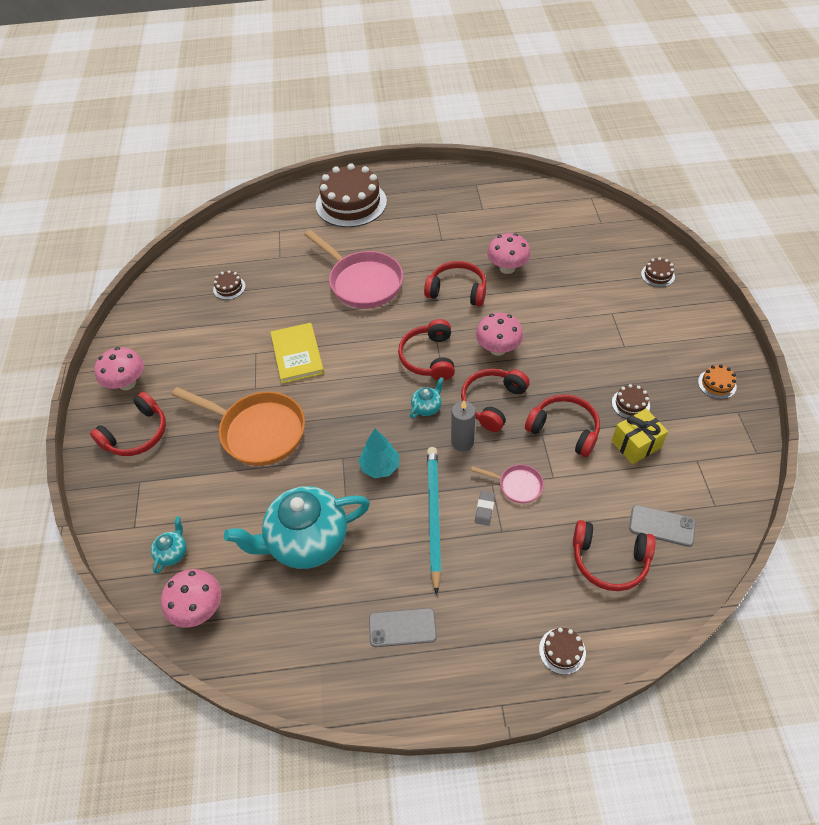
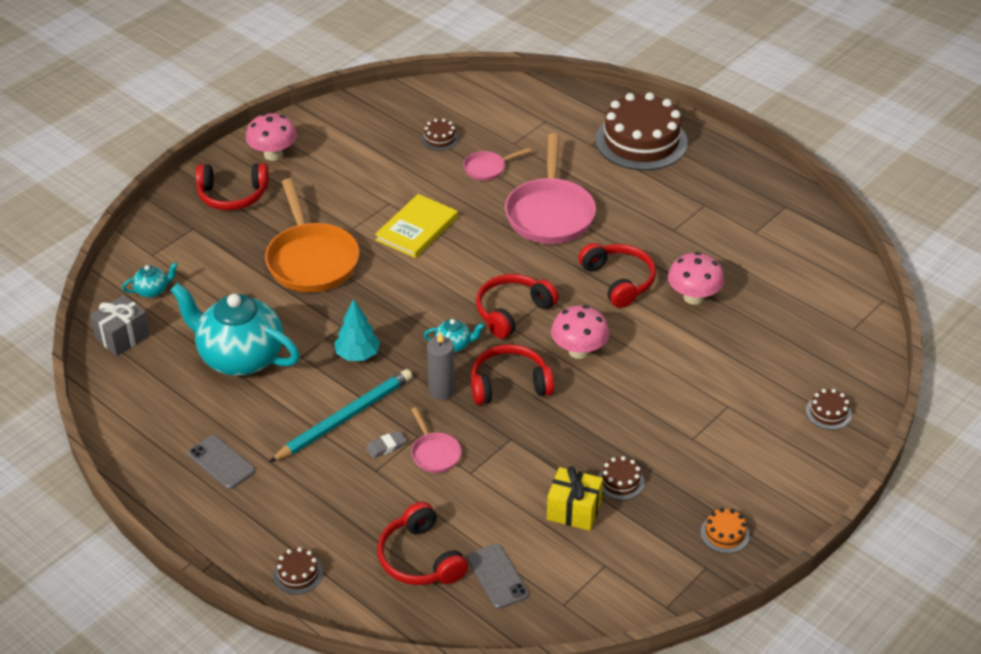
camera: 45 degrees right, 10 degrees down
pink mushroom [161,569,221,628] -> grey gift [90,295,150,356]
red headphones [525,394,600,457] -> none
none -> pink pan [463,148,531,181]

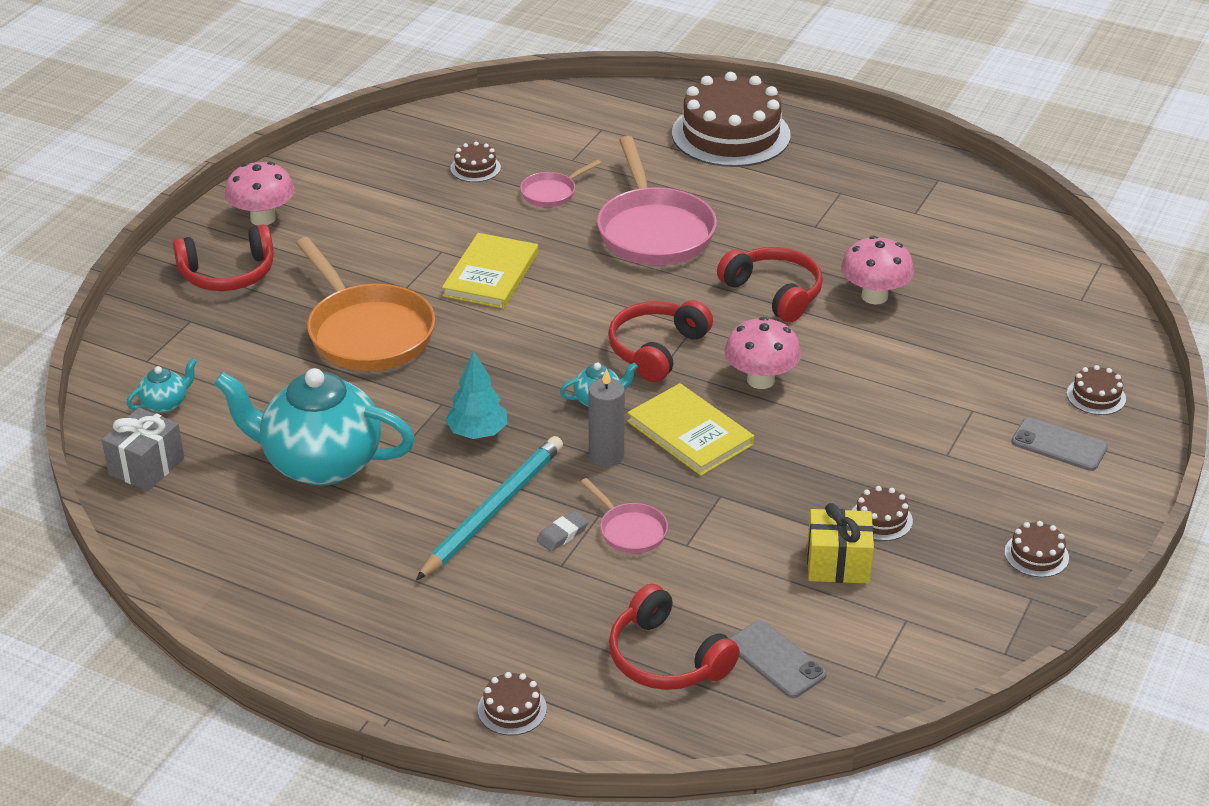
camera: 15 degrees left, 5 degrees down
grey phone [188,435,255,489] -> grey phone moved to [1011,417,1108,471]
red headphones [471,344,554,405] -> yellow book [627,383,754,476]
orange cake [701,508,750,553] -> brown cake [1004,521,1069,577]

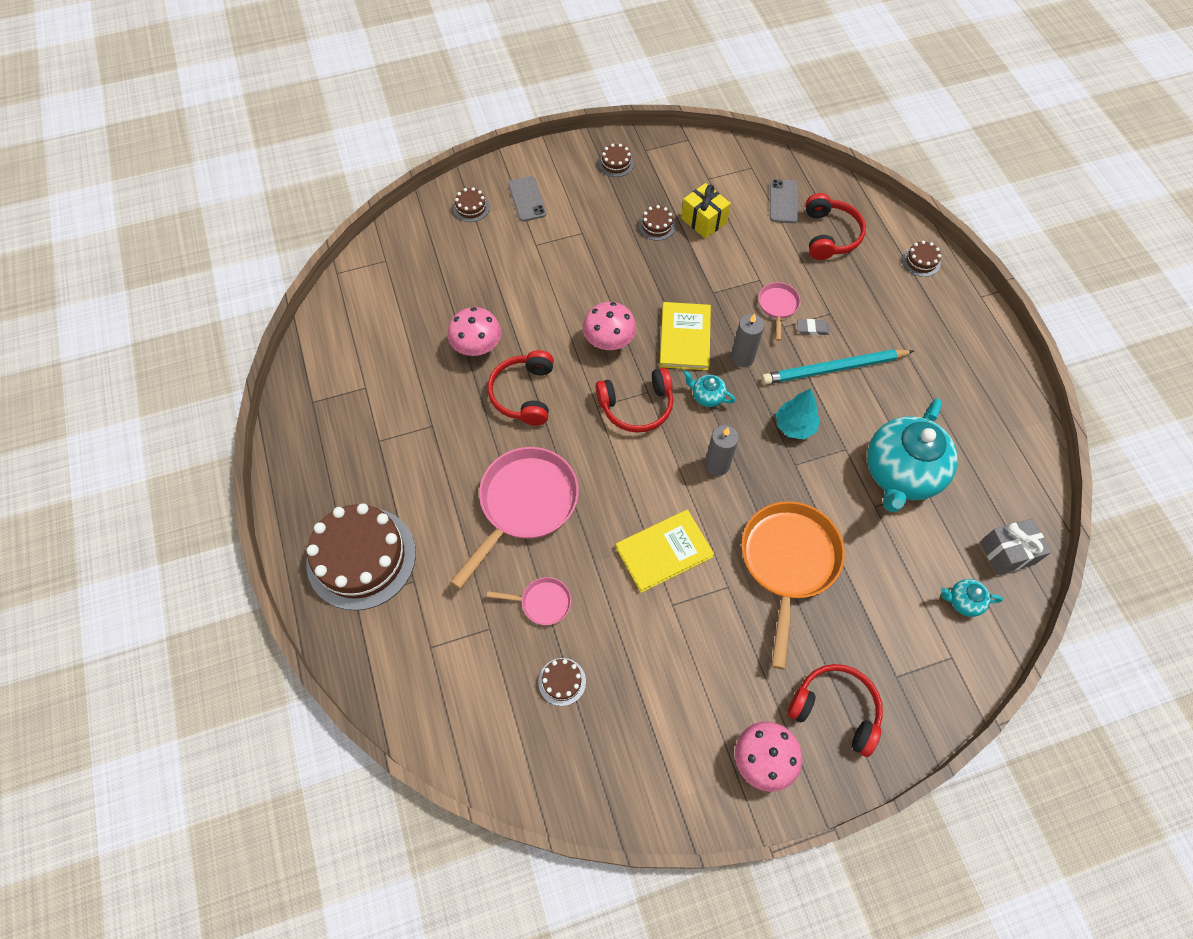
camera: 135 degrees left, 25 degrees up
turquoise teapot [214,368,415,486] -> turquoise teapot turned 60 degrees clockwise [867,398,958,512]
none -> grey candle [705,425,739,476]

